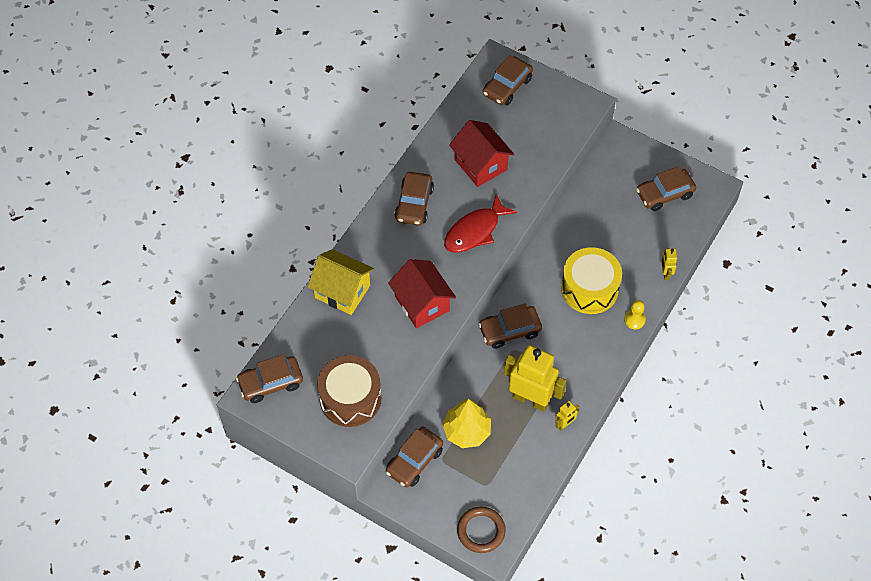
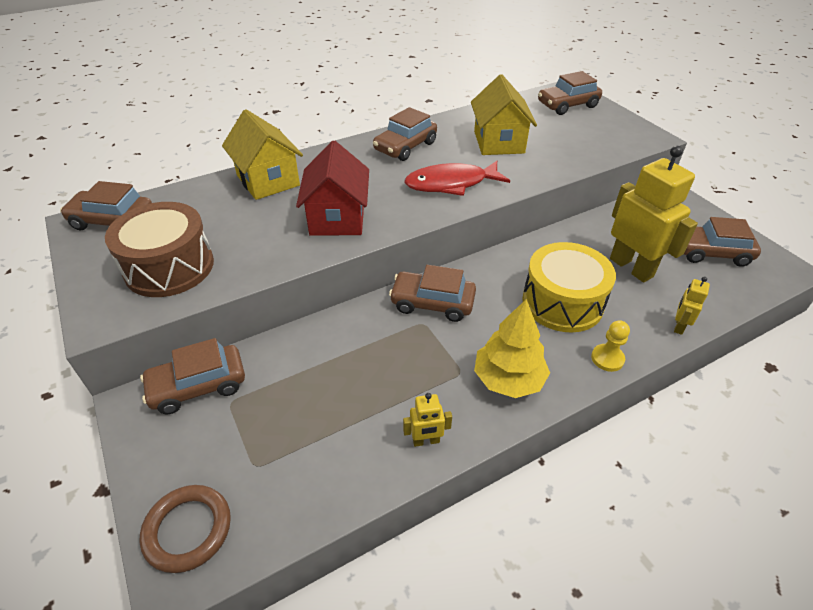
camera: 30 degrees right, 15 degrees down
yellow tree [442,399,491,448] -> yellow tree moved to [474,299,550,398]
red house [449,120,514,187] -> yellow house [471,74,537,155]
yellow robot [504,345,566,412] -> yellow robot moved to [610,146,698,282]

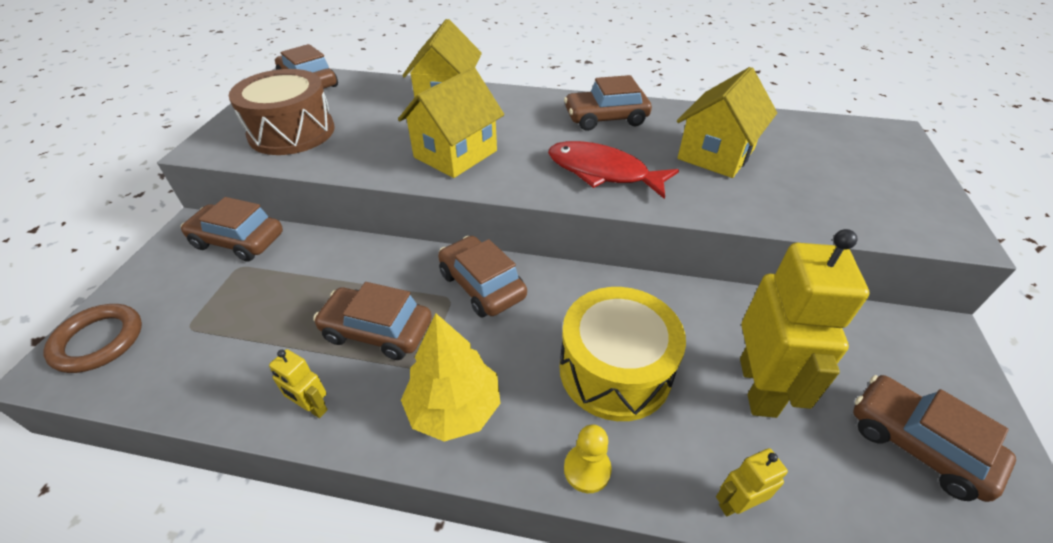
camera: 40 degrees right, 0 degrees up
red house [296,140,369,236] -> yellow house [398,67,504,178]
brown car [538,71,602,115] -> brown car moved to [313,282,432,360]

